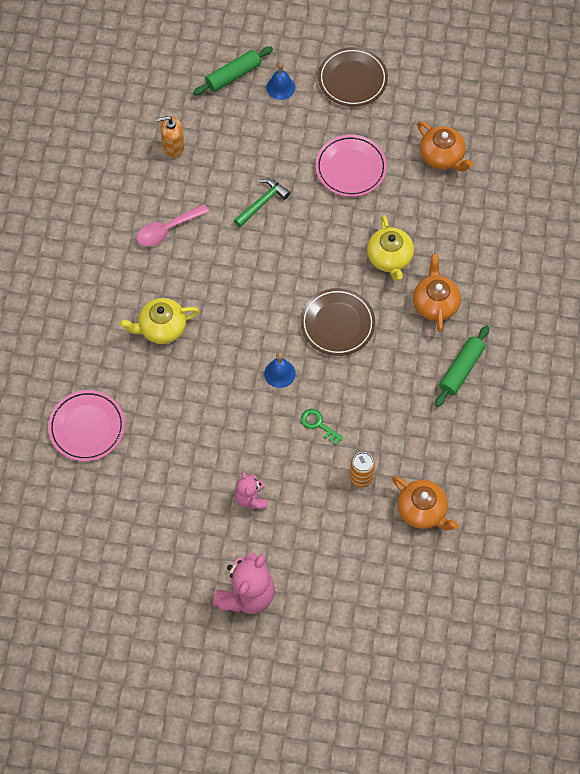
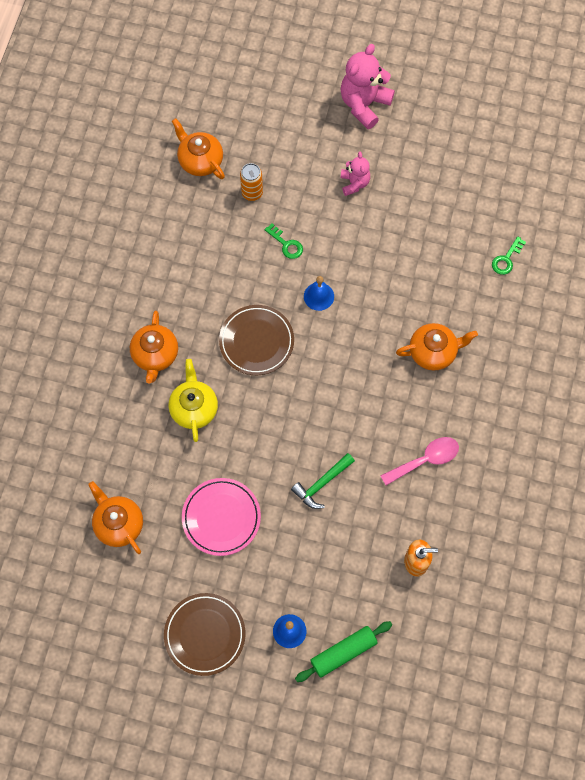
camera: 175 degrees left, 5 degrees up
pink plate [48,390,125,461] -> green key [492,236,526,275]
yellow teapot [119,298,199,344] -> orange teapot [396,323,478,371]
green rolling pin [435,326,489,407] -> none

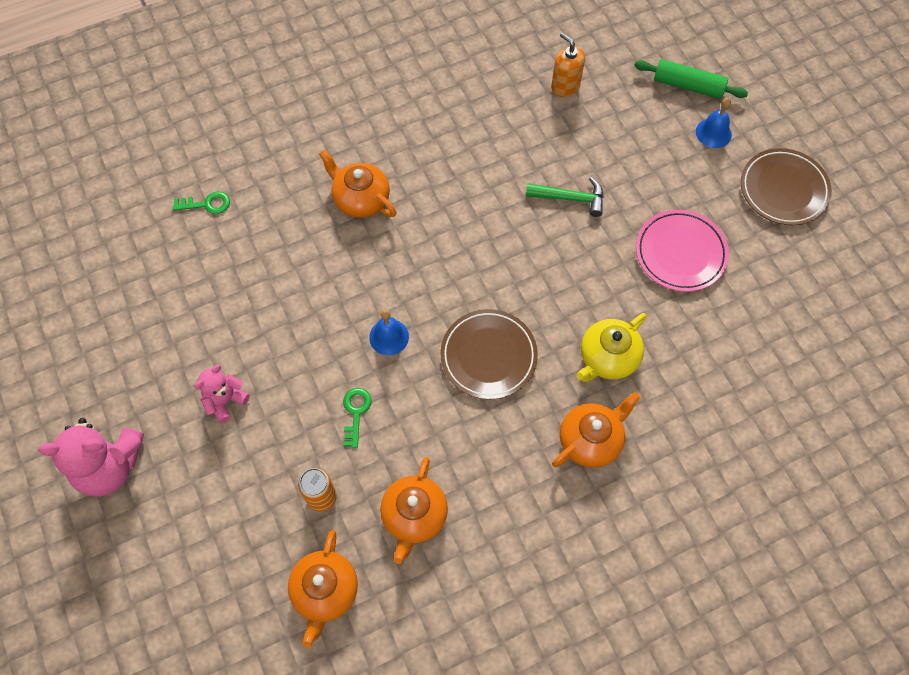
camera: 130 degrees left, 5 degrees down
orange teapot [88,481,143,554] -> orange teapot moved to [380,457,448,564]
pink spoon [380,437,459,486] -> none

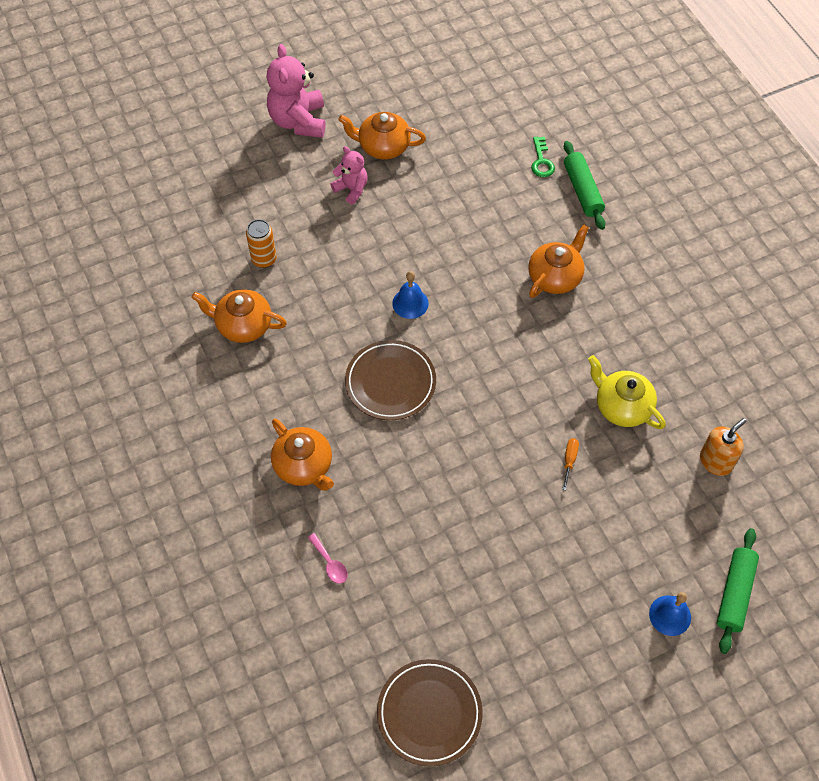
camera: 90 degrees right, 5 degrees down
orange teapot [288,530,358,647] -> orange teapot moved to [338,112,426,159]
green key [343,388,372,448] -> none
green hammer [526,177,604,217] -> orange screwdriver [562,438,579,490]
yellow teapot [576,313,646,382] -> yellow teapot moved to [588,355,666,429]
pink plate [636,210,729,292] -> none
brown plate [741,148,832,225] -> brown plate moved to [377,659,483,767]
none -> pink spoon [308,533,348,583]
none -> green rolling pin [564,141,606,230]

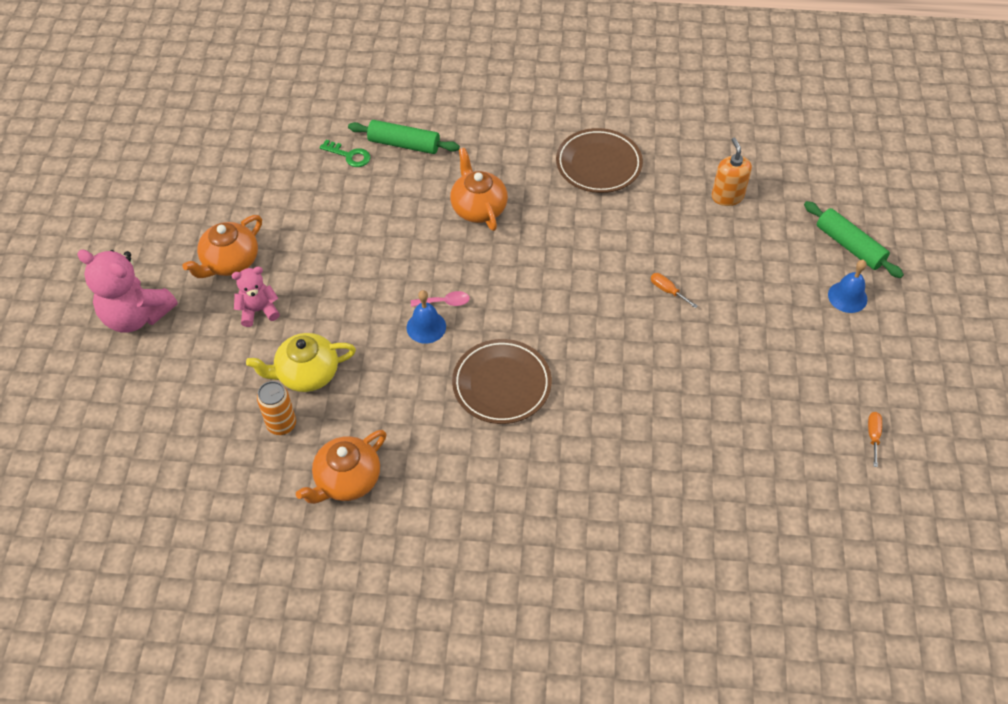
camera: 60 degrees left, 5 degrees down
orange teapot [271,419,334,491] -> none
pink spoon [308,533,348,583] -> pink spoon moved to [411,291,470,307]
brown plate [377,659,483,767] -> brown plate moved to [556,128,643,193]
yellow teapot [588,355,666,429] -> yellow teapot moved to [246,333,356,392]
none -> orange screwdriver [868,412,882,467]

